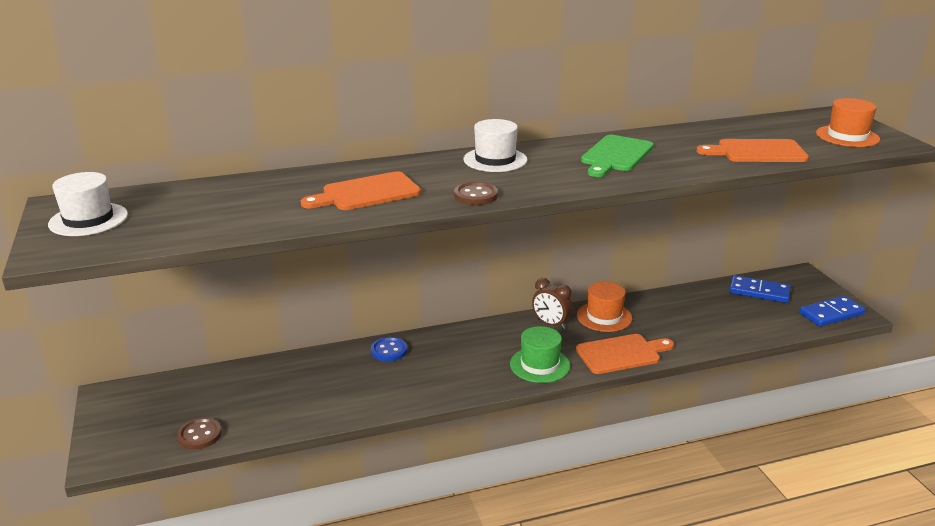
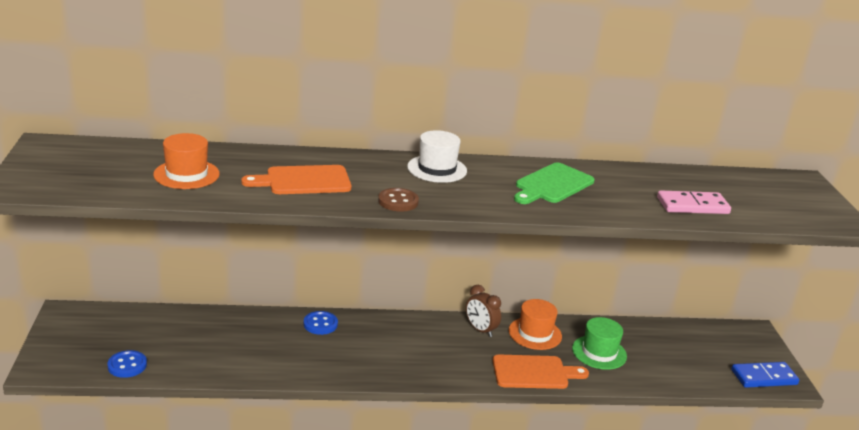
camera: 10 degrees right, 0 degrees up
white hat [48,172,128,236] -> none
brown button [177,418,222,450] -> blue button [107,350,147,378]
green hat [510,326,570,383] -> green hat moved to [572,317,627,370]
orange cutting board [697,139,809,162] -> pink domino [657,190,731,214]
blue domino [729,275,791,303] -> none
orange hat [816,98,880,147] -> orange hat moved to [153,133,220,189]

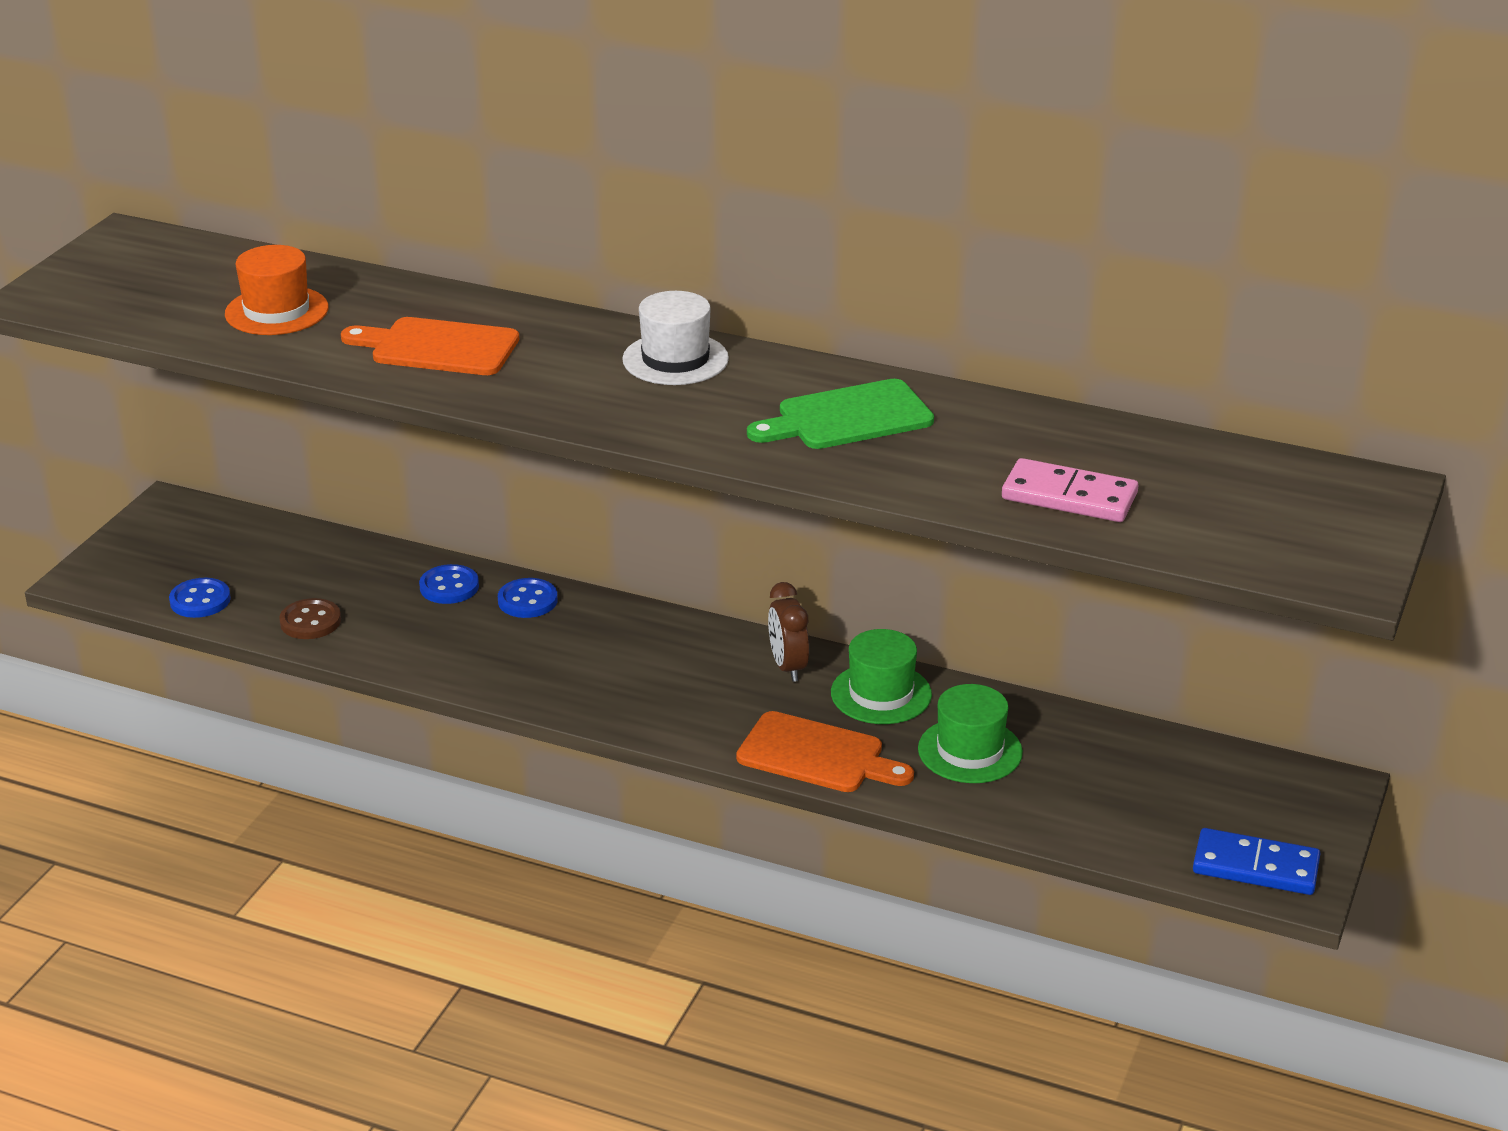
camera: 30 degrees right, 5 degrees up
brown button [378,188,419,212] -> brown button moved to [279,598,341,639]
orange hat [509,299,562,350] -> green hat [831,629,932,724]
none -> blue button [419,564,479,604]

